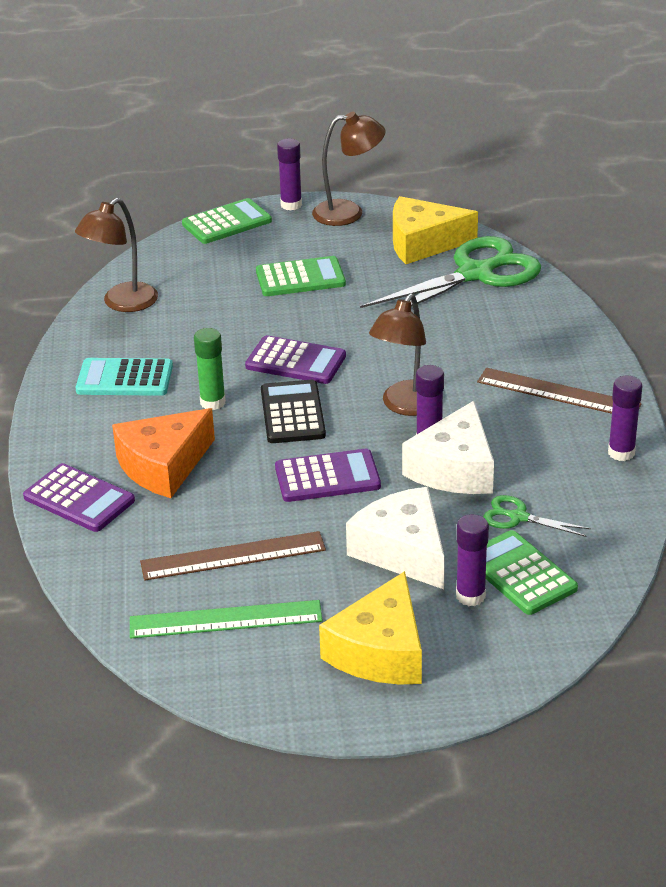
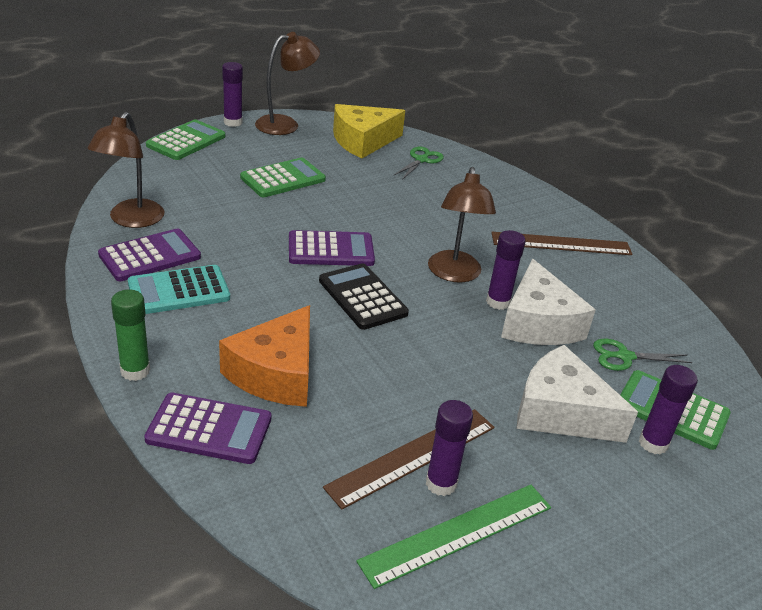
camera: 30 degrees left, 0 degrees up
green glue stick [194,328,226,410] -> green glue stick moved to [111,290,150,381]
purple calculator [275,449,381,502] -> purple calculator moved to [98,229,201,281]
yellow cheese [319,571,422,685] -> none
green scissors [360,236,541,308] -> green scissors [393,146,444,180], size x0.45
purple glue stick [608,376,642,461] -> purple glue stick moved to [426,400,473,496]

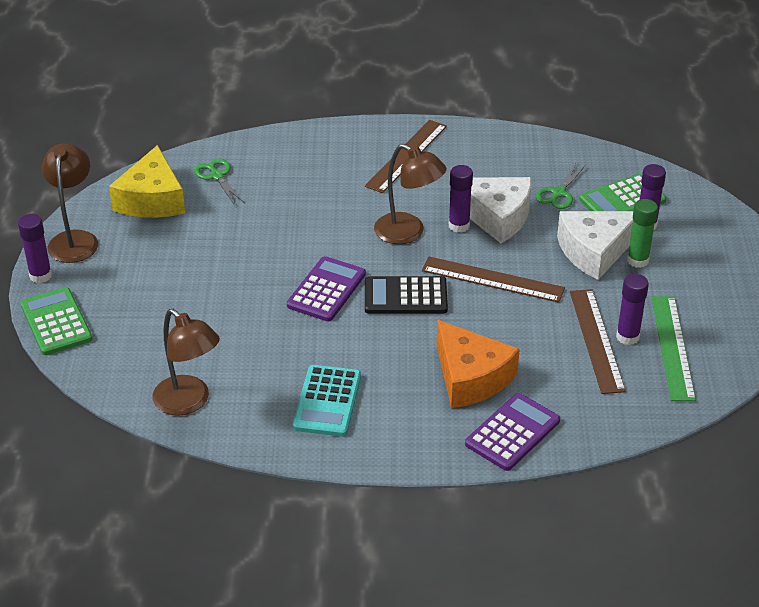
camera: 55 degrees left, 5 degrees up
purple calculator [98,229,201,281] -> none
green glue stick [111,290,150,381] -> green glue stick moved to [627,199,658,268]
green calculator [240,157,326,197] -> none
none -> brown ruler [422,257,565,303]

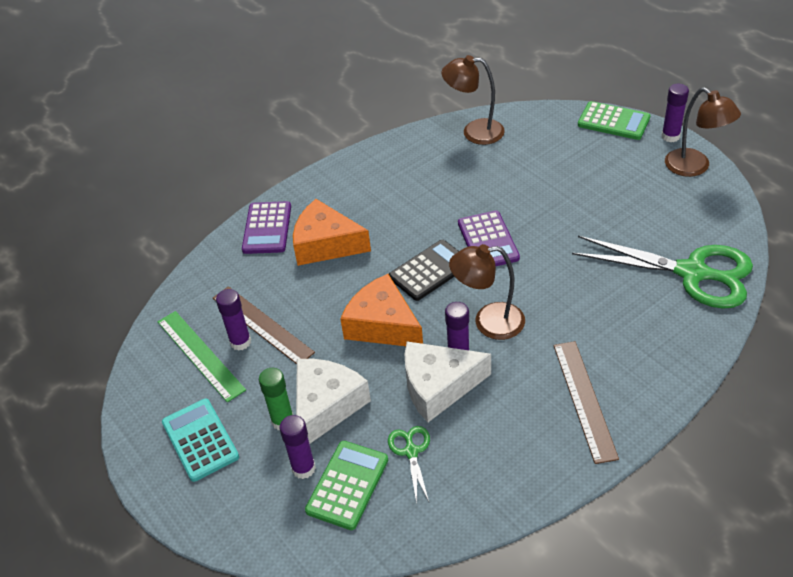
camera: 145 degrees right, 5 degrees up
yellow cheese [109,145,185,218] -> none
green scissors [194,159,244,204] -> green scissors [572,236,753,309], size x2.24
turquoise calculator [293,365,361,437] -> turquoise calculator moved to [162,399,239,482]
brown ruler [422,257,565,303] -> orange cheese [340,274,423,346]

